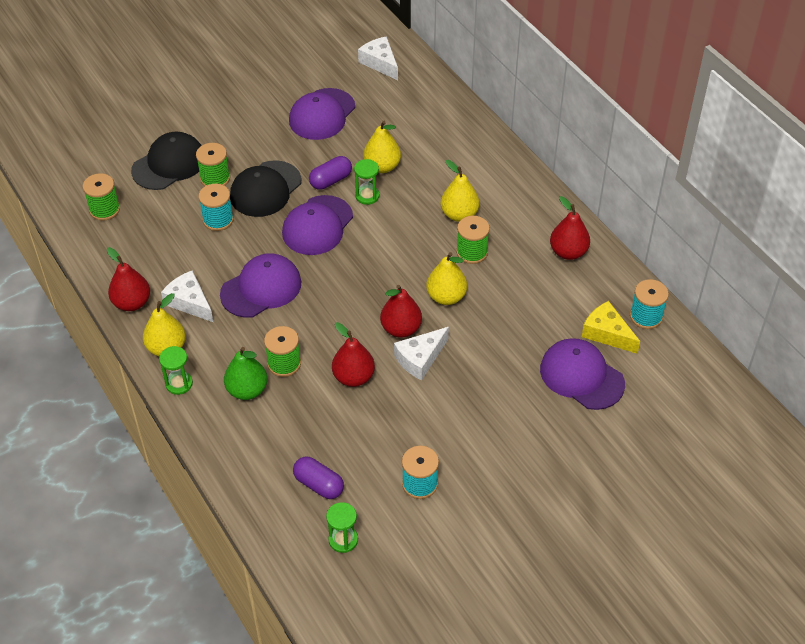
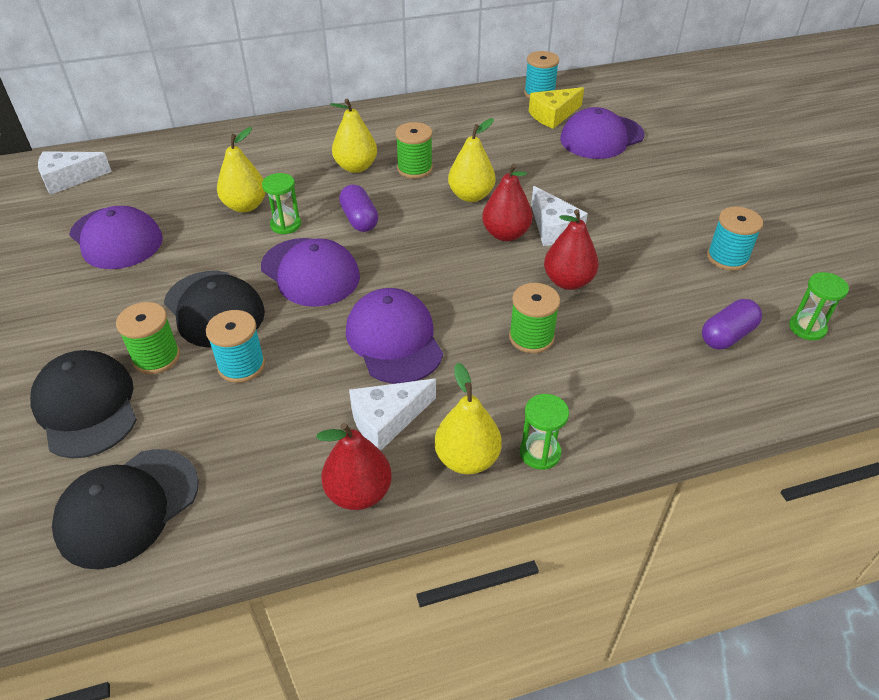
camera: 75 degrees left, 5 degrees down
green spool [83,173,120,221] -> black cap [52,449,199,569]
green pear [224,347,267,400] -> none
purple capsule [309,156,352,190] -> purple capsule moved to [339,184,378,232]
red pear [550,196,590,260] -> none

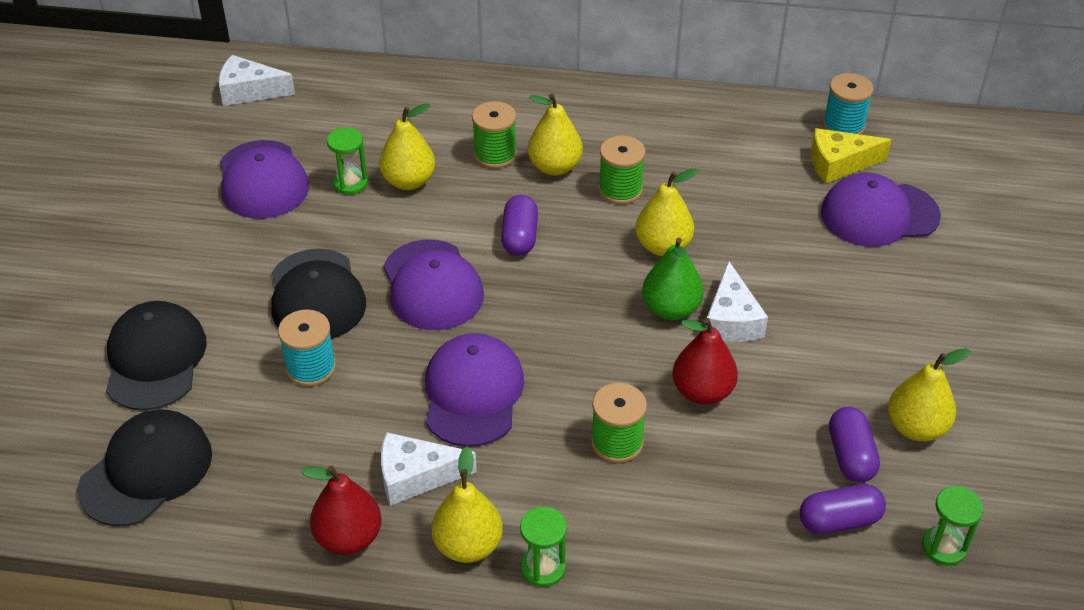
camera: 25 degrees right, 0 degrees up
black cap [52,449,199,569] -> black cap turned 150 degrees clockwise [77,410,212,526]
green spool [116,302,180,374] -> green spool moved to [472,101,517,169]
green hourglass [262,173,301,234] -> green hourglass moved to [327,127,368,195]
red pear [482,164,533,241] -> green pear [642,238,704,320]
turquoise spool [707,207,763,271] -> yellow pear [888,348,970,441]
none -> purple capsule [829,407,880,483]

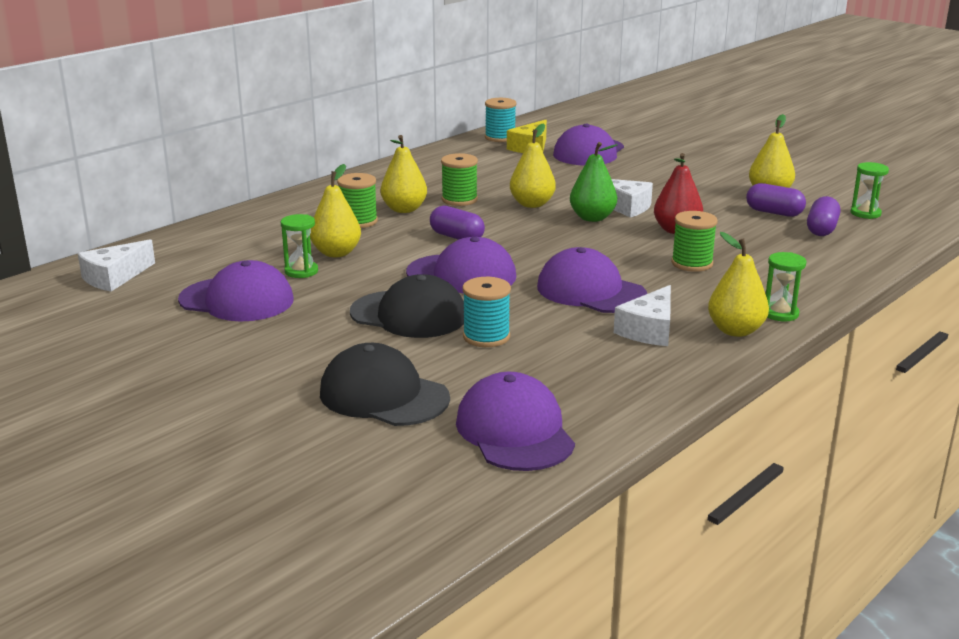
camera: 55 degrees left, 20 degrees down
black cap [77,410,212,526] -> purple cap [456,372,575,471]
red pear [301,466,382,555] -> none

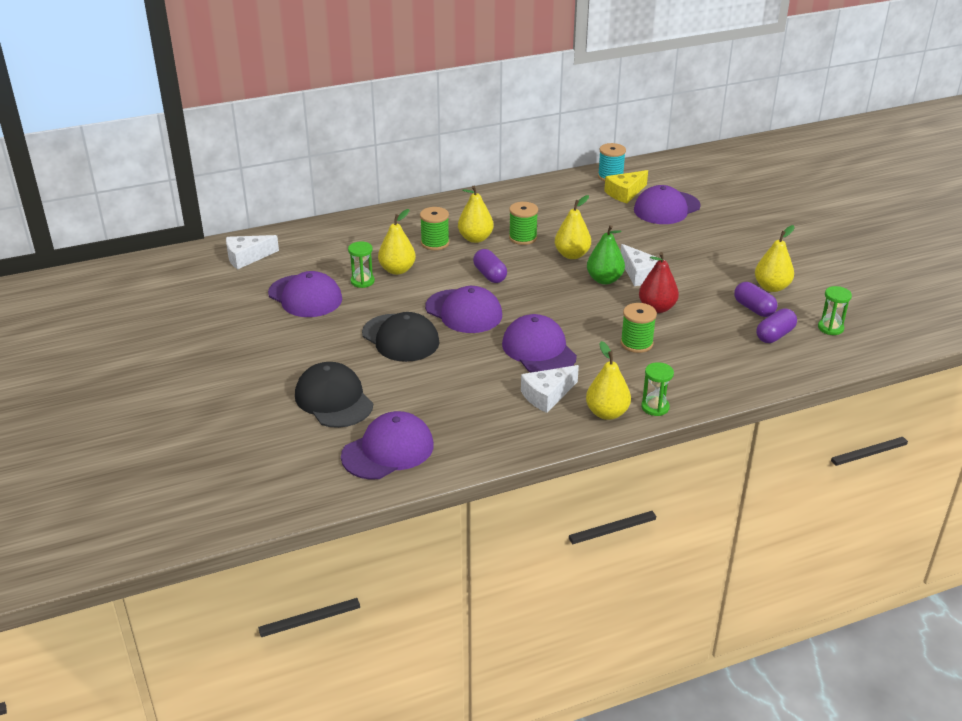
camera: 25 degrees right, 10 degrees up
purple cap [456,372,575,471] -> purple cap turned 45 degrees clockwise [341,411,434,480]
turquoise spool [463,277,511,347] -> none

